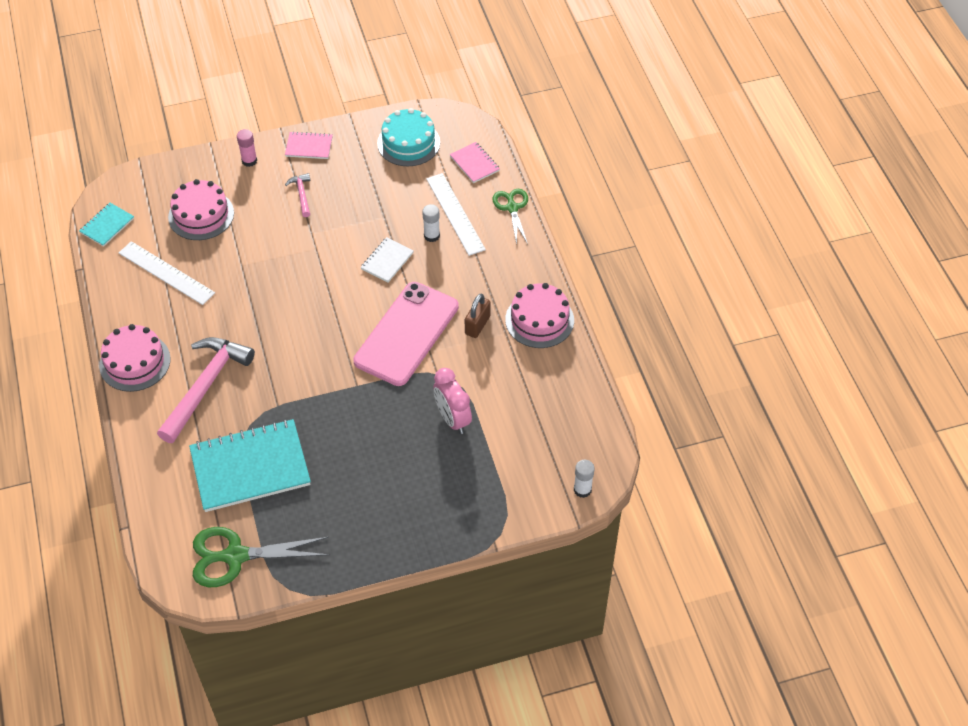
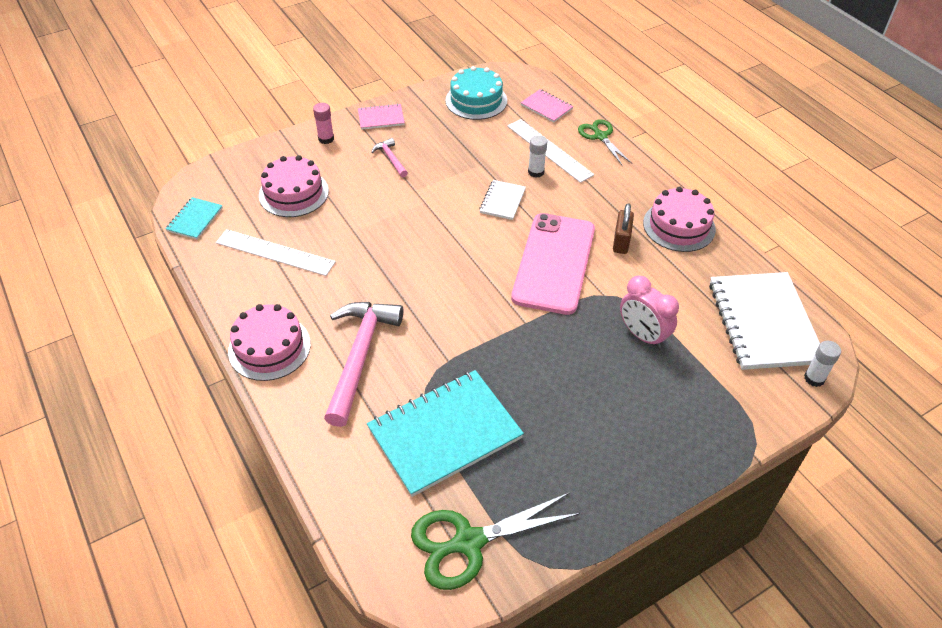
camera: 15 degrees left, 5 degrees down
none -> white notebook [709,272,820,370]

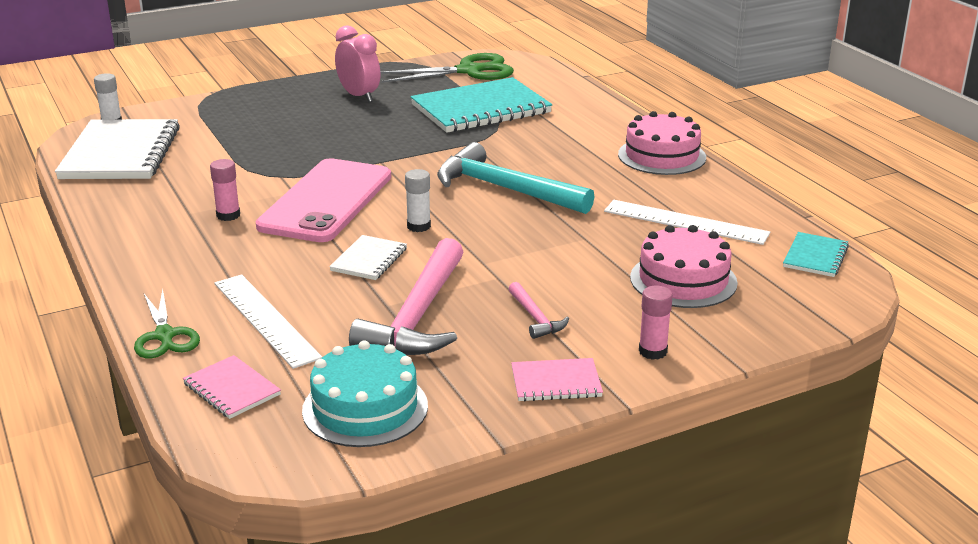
camera: 175 degrees left, 20 degrees down
pink hammer [324,302,403,427] -> pink hammer moved to [349,238,463,355]
white glue stick [528,135,547,178] -> white glue stick moved to [405,169,431,232]
brown padlock [613,203,634,254] -> pink glue stick [210,159,240,221]
pink clock [620,276,679,349] -> pink clock moved to [335,25,380,102]
pink cake [643,187,716,252] -> none
none -> turquoise hammer [437,142,595,214]

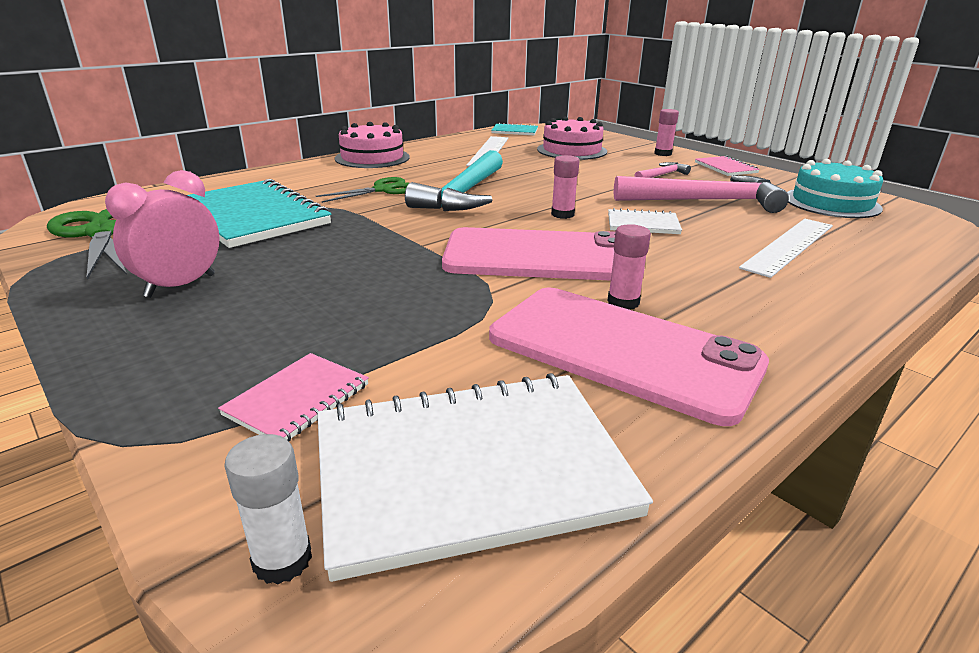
camera: 105 degrees left, 0 degrees up
green scissors [134,289,200,359] -> green scissors moved to [316,177,409,203]
pink notebook [183,355,281,419] -> pink notebook moved to [218,353,369,441]
white glue stick [405,169,431,232] -> pink glue stick [551,155,579,219]
none -> pink phone [489,288,769,426]

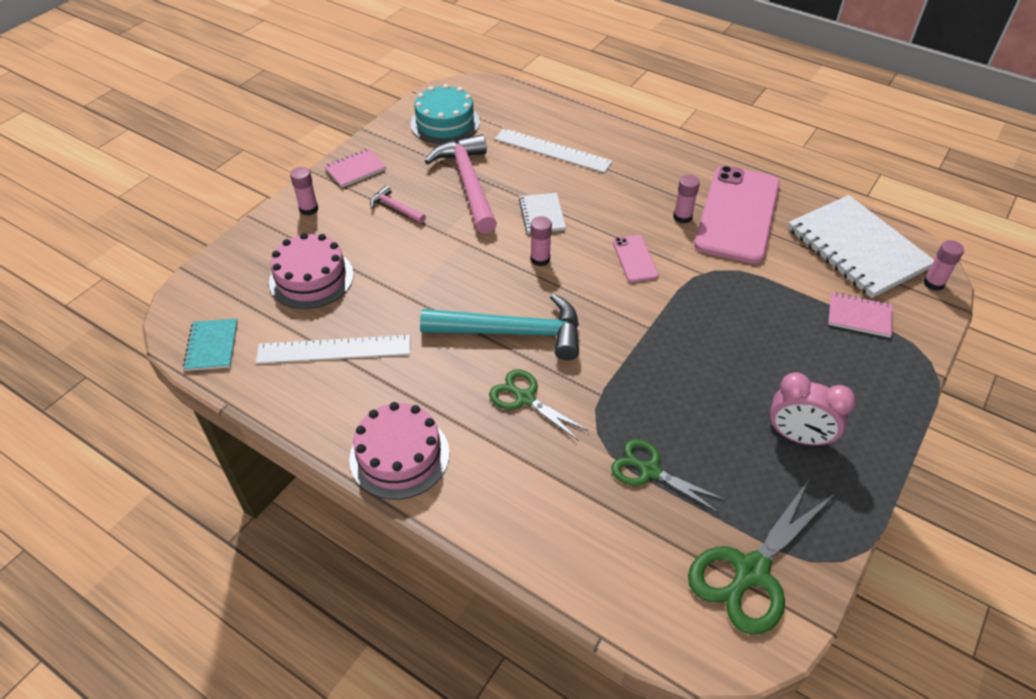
camera: 105 degrees left, 20 degrees up
turquoise notebook [187,179,331,248] -> green scissors [611,439,726,513]
white glue stick [224,434,312,584] -> pink glue stick [923,240,964,291]
pink phone [442,227,645,281] -> pink phone [613,235,659,283], size x0.45

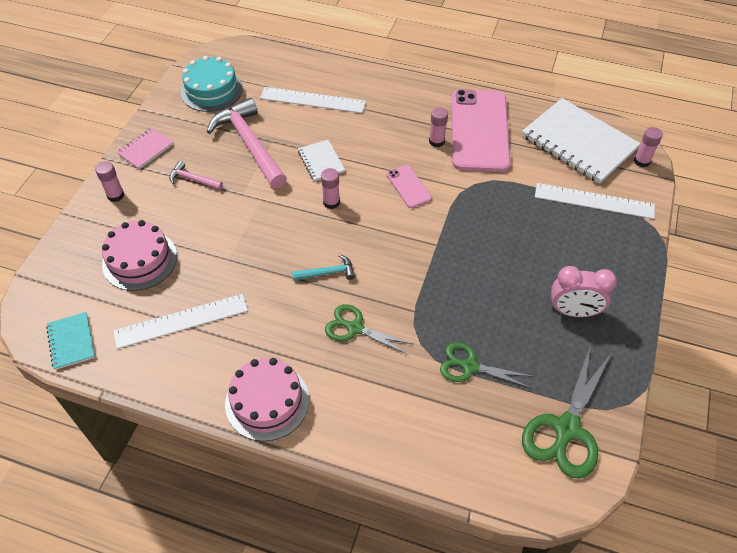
camera: 15 degrees left, 5 degrees up
turquoise hammer [420,293,579,360] -> turquoise hammer [292,254,355,281], size x0.46
pink notebook [828,292,893,338] -> white ruler [535,183,655,219]

